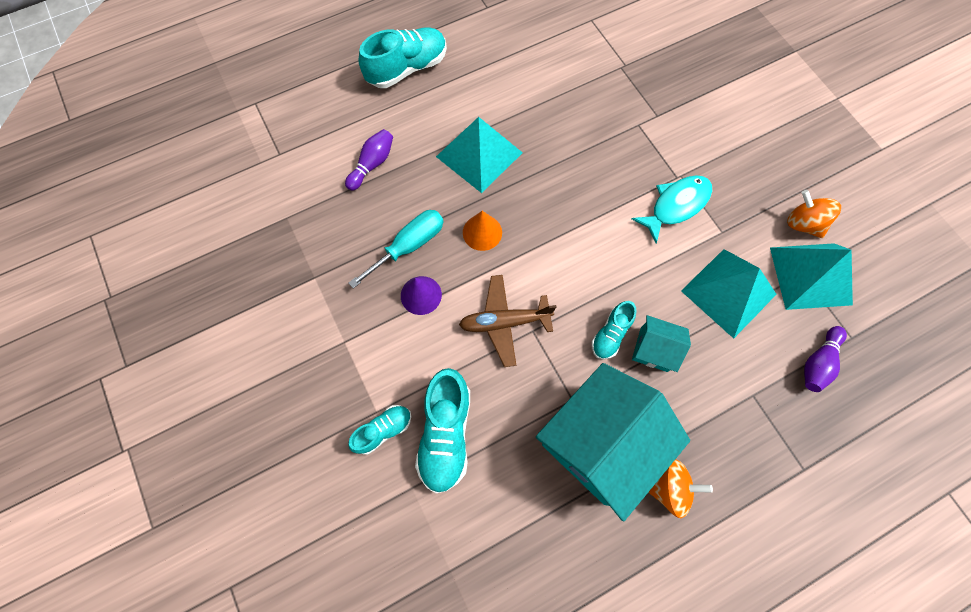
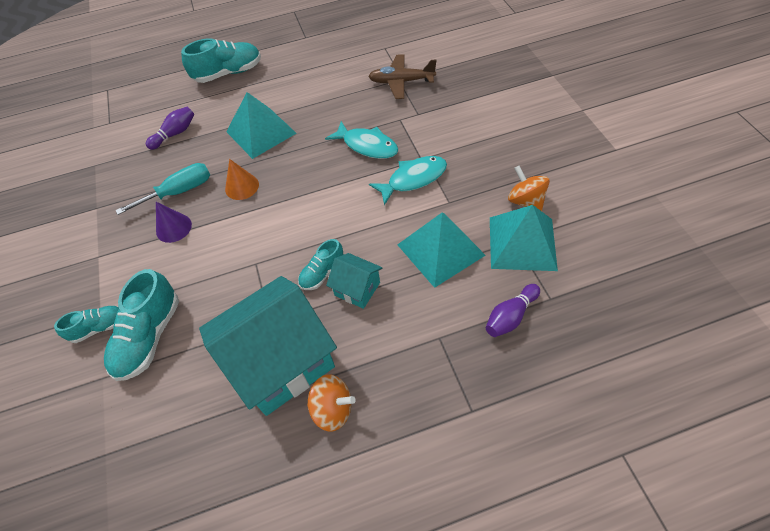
camera: 15 degrees right, 15 degrees down
brown plane [459,275,557,367] -> brown plane moved to [368,54,437,99]
none -> turquoise fish [325,121,398,159]

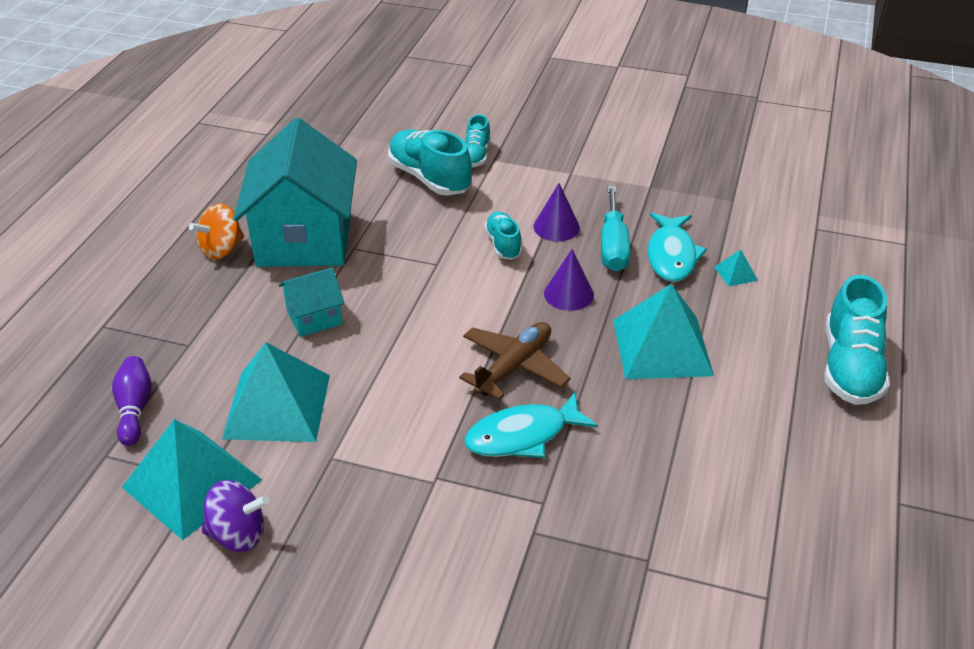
camera: 120 degrees right, 15 degrees down
purple bowling pin [146,107,194,150] -> turquoise pyramid [715,249,758,287]
orange cone [225,159,259,200] -> purple cone [544,249,594,311]
turquoise shoe [298,239,343,290] -> turquoise shoe moved to [484,212,522,260]
brown plane [368,54,437,99] -> brown plane moved to [459,322,571,400]
turquoise fish [369,156,447,205] -> turquoise fish moved to [647,212,707,282]
orange spinning top [508,166,550,211] -> purple spinning top [202,480,269,552]

